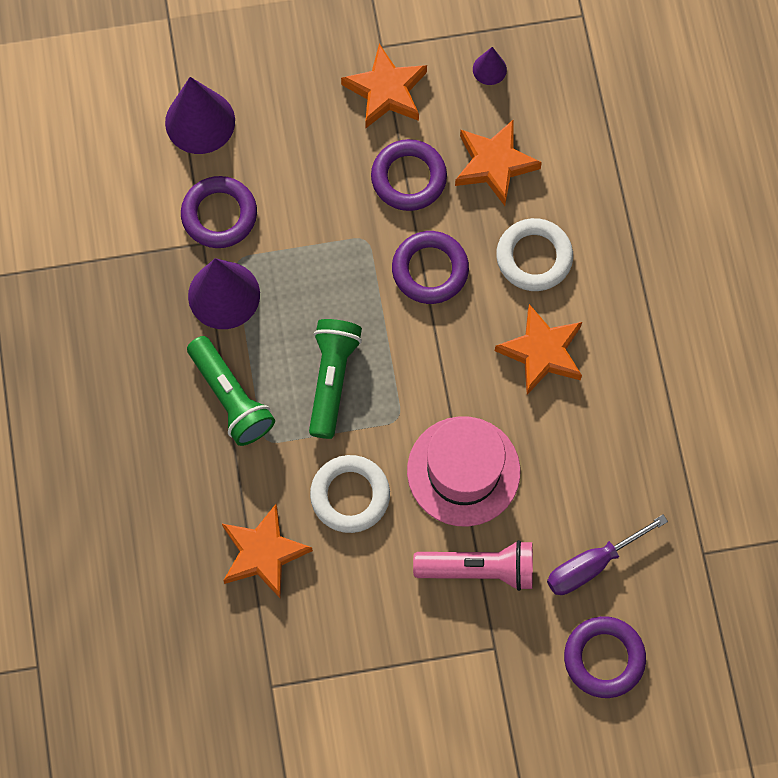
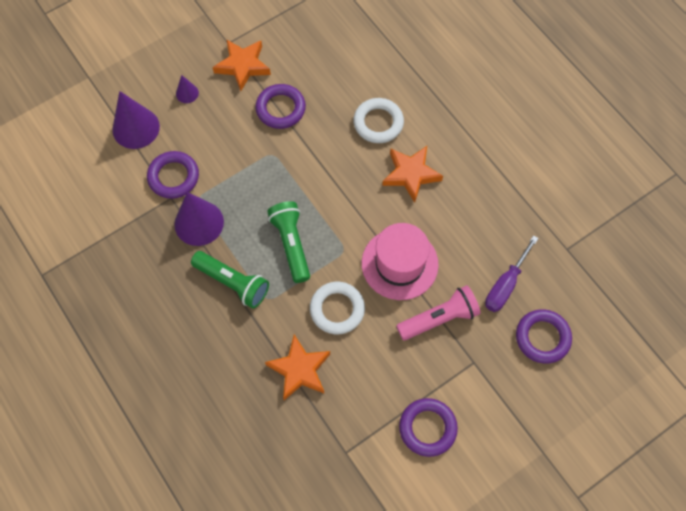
camera: 25 degrees left, 5 degrees down
purple ring [392,231,469,304] -> purple ring moved to [399,398,458,457]
orange star [455,119,542,206] -> none
purple cone [473,47,507,85] -> purple cone moved to [176,75,199,103]

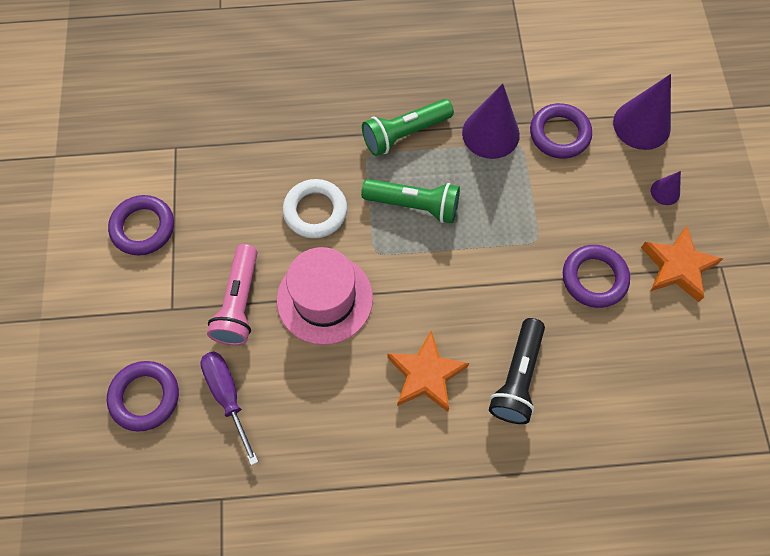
camera: 120 degrees right, 0 degrees up
orange star [265,335,330,400] -> none
white ring [353,98,404,143] -> black flashlight [489,318,545,424]

